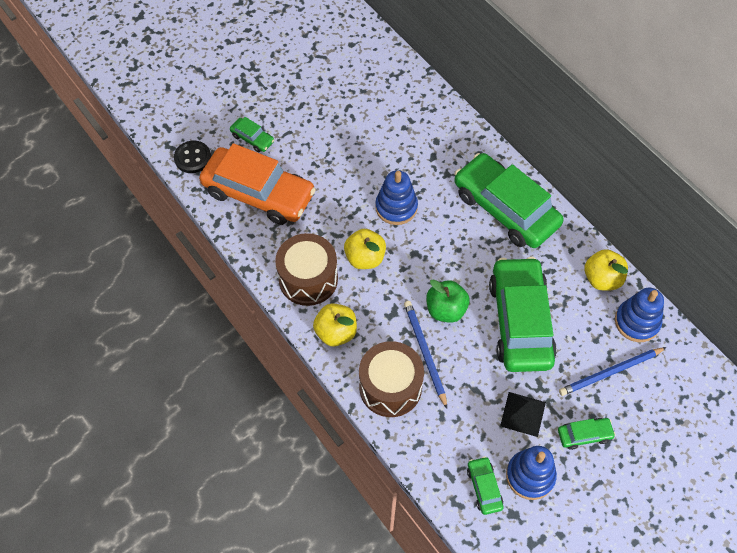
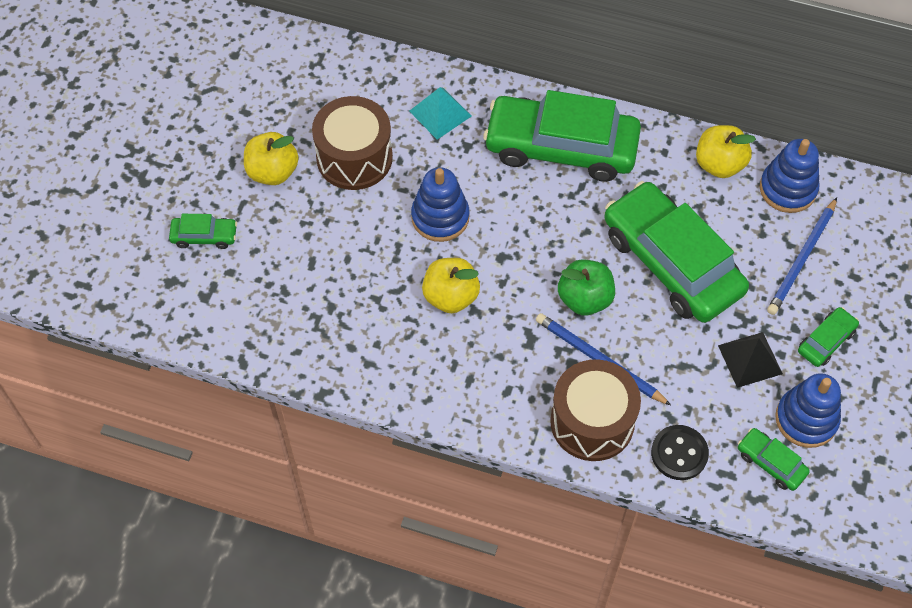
camera: 35 degrees left, 0 degrees up
black button [174,141,211,173] -> black button moved to [651,425,709,480]
orange car [199,143,316,225] -> none
brown drum [275,233,338,306] -> brown drum moved to [312,96,393,190]
yellow apple [313,303,357,346] -> yellow apple moved to [244,132,299,185]
none -> turquoise pyramid [409,87,472,140]

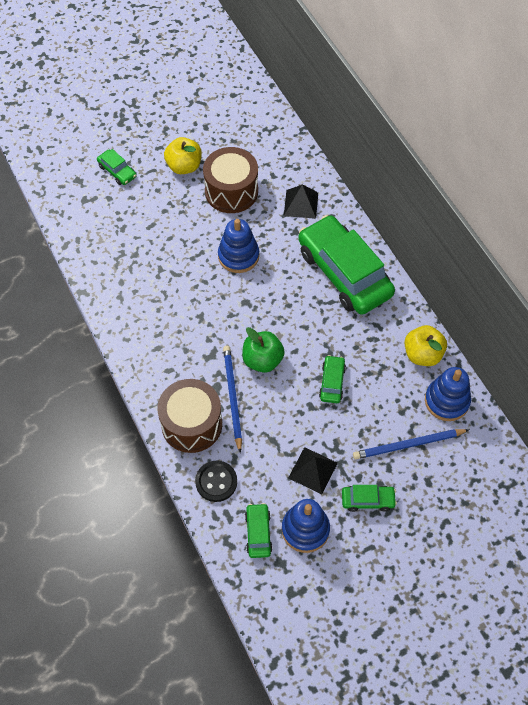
camera: 45 degrees right, 0 degrees up
turquoise pyramid [409,87,472,140] -> black pyramid [284,185,318,219]
yellow apple [422,258,480,313] -> none
green car [604,181,749,323] -> green car [319,355,346,403], size x0.42

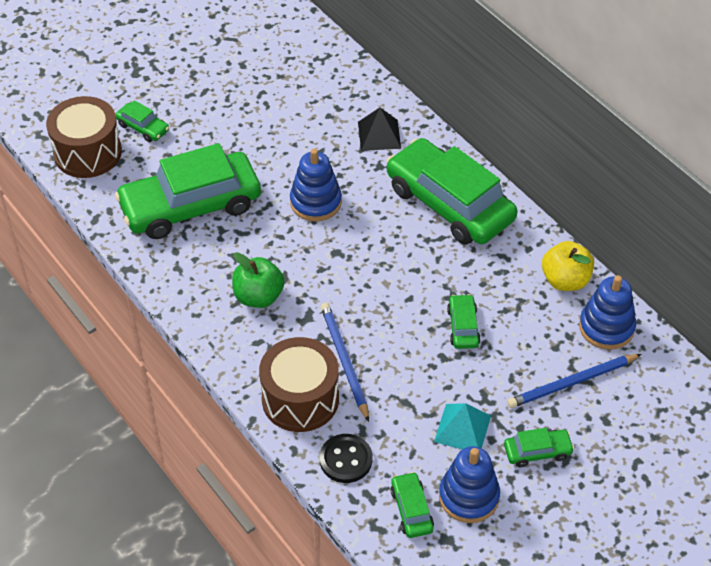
camera: 10 degrees left, 10 degrees down
yellow apple [164,137,202,174] -> none
brown drum [203,147,258,213] -> brown drum moved to [46,96,122,178]
green apple [242,327,285,373] -> green apple moved to [232,252,284,308]
black pyramid [288,447,338,494] -> turquoise pyramid [434,403,491,449]
none -> green car [115,143,261,239]

